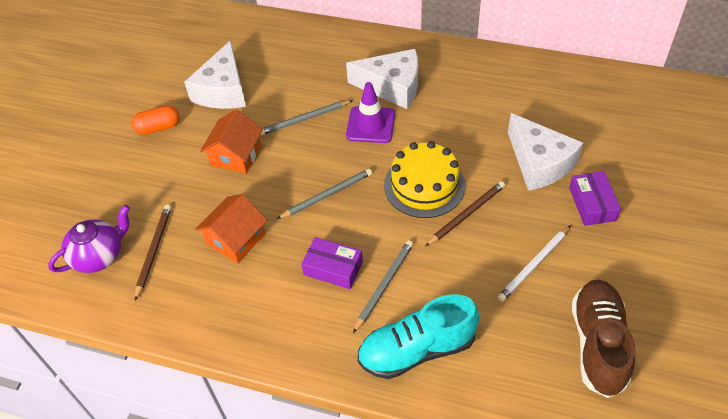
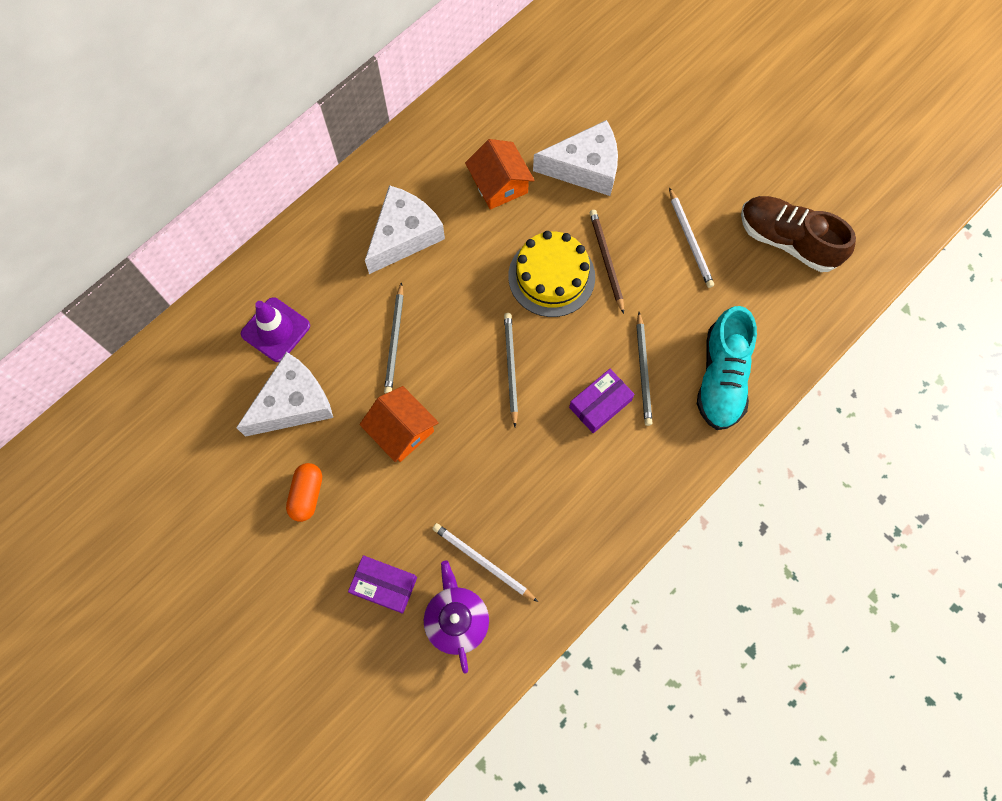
camera: 65 degrees left, 20 degrees up
brown pencil [135,205,171,300] -> white pencil [433,523,538,602]
white cheese [184,40,246,109] -> white cheese turned 75 degrees counterclockwise [236,352,333,437]
orange house [195,194,267,263] -> orange house moved to [465,139,535,210]
purple traffic cone [346,82,395,143] -> purple traffic cone moved to [241,297,310,362]
grey pencil [353,240,413,333] -> grey pencil turned 150 degrees counterclockwise [636,312,652,426]
purple box [569,171,621,226] -> purple box moved to [348,555,417,614]

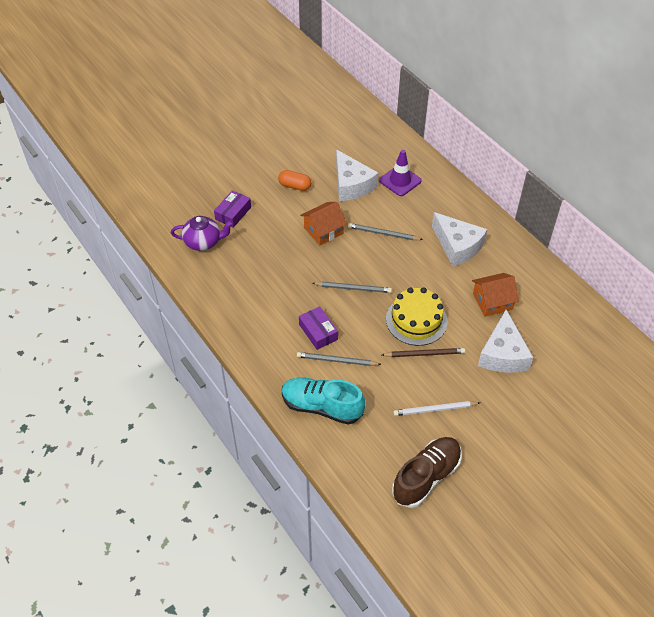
camera: 100 degrees right, 20 degrees down
white pencil [433,523,538,602] -> none

